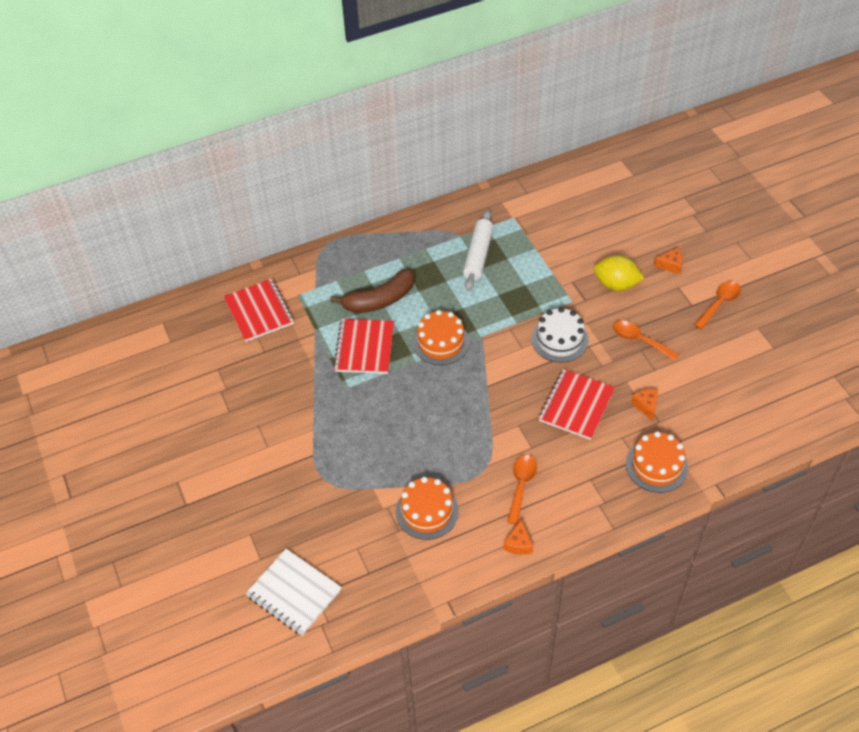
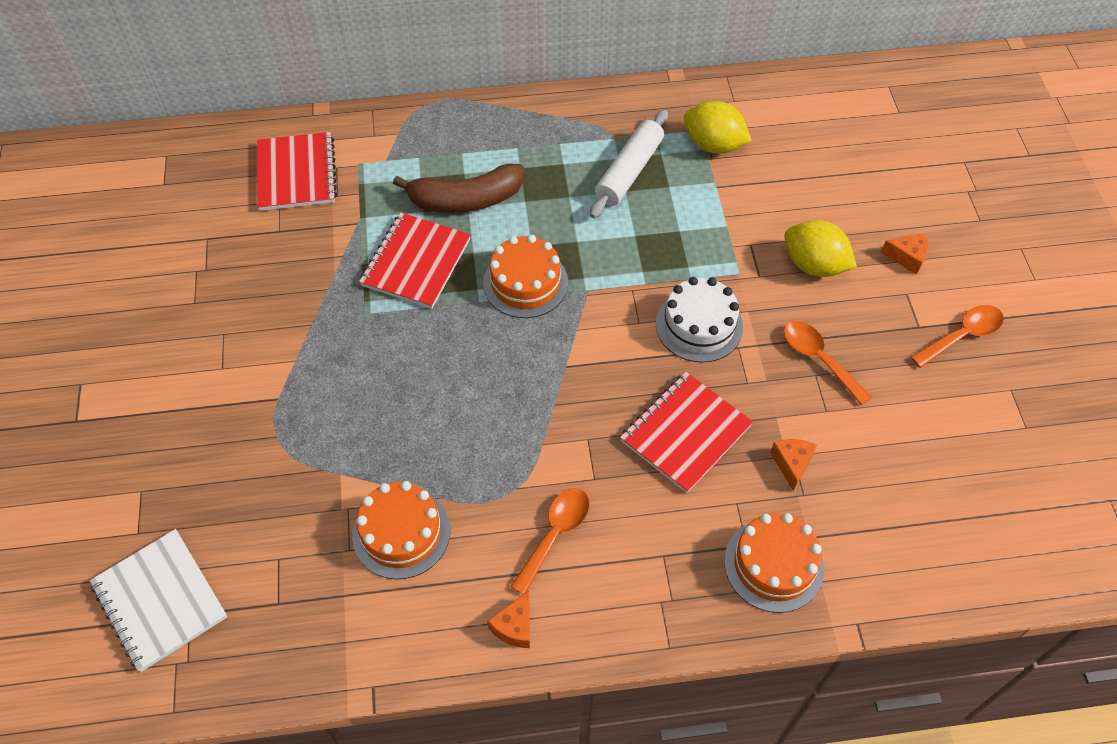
camera: 15 degrees right, 5 degrees up
none -> yellow lemon [684,101,752,154]

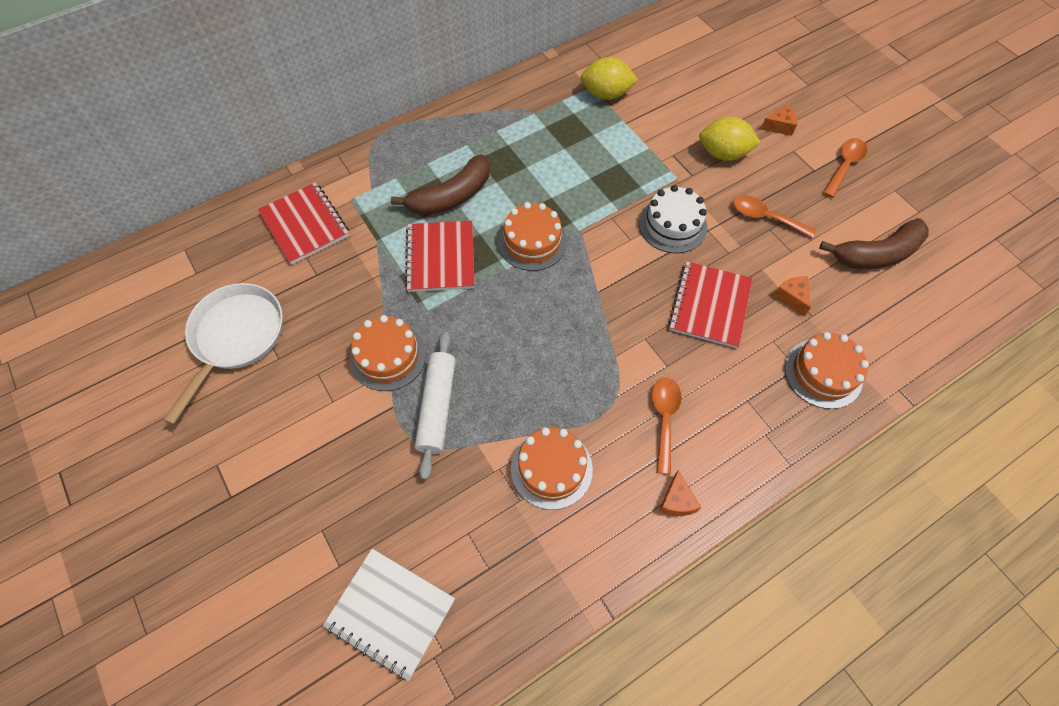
camera: 25 degrees left, 5 degrees up
white rolling pin [590,110,668,218] -> white rolling pin moved to [415,332,456,480]
none -> white pan [163,283,283,425]
none -> orange cake [350,315,426,391]
none -> brown banana [819,218,929,269]

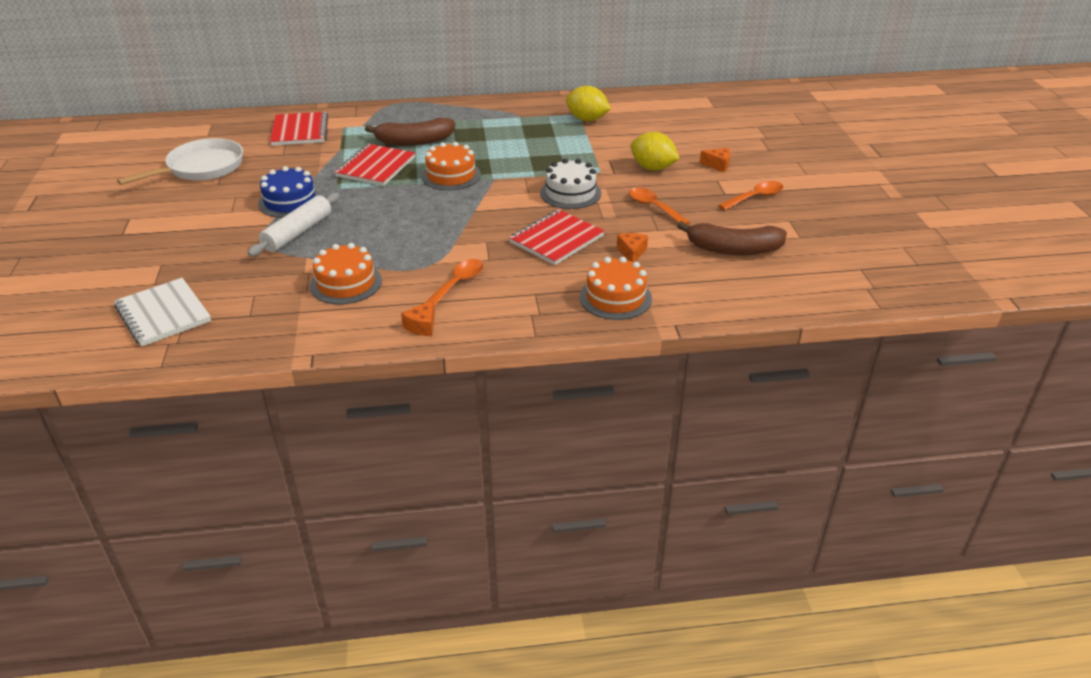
camera: 25 degrees right, 25 degrees down
orange cake [350,315,426,391] -> blue cake [258,166,321,218]

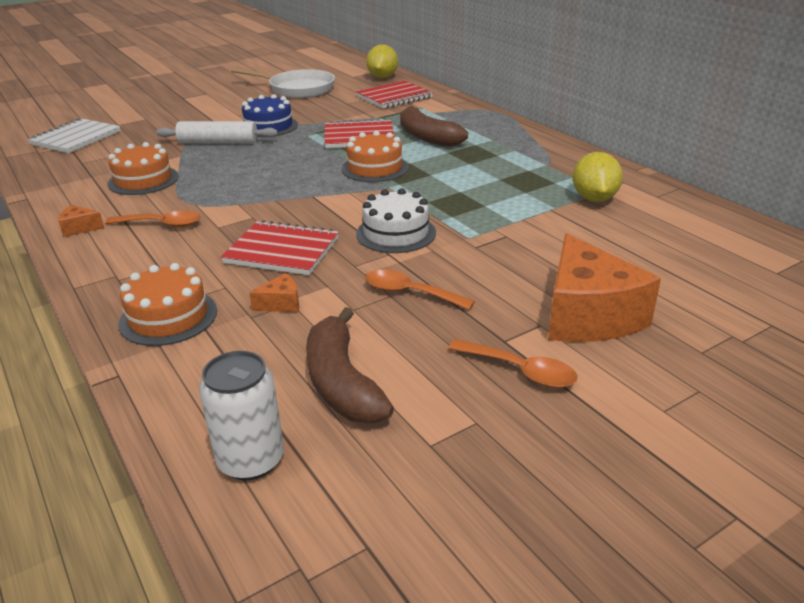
camera: 65 degrees right, 5 degrees down
orange spoon [629,188,690,224] -> orange spoon turned 90 degrees counterclockwise [365,269,475,310]
yellow lemon [630,132,680,171] -> yellow lemon moved to [366,44,398,78]
orange cheese [700,148,730,172] -> orange cheese [548,234,661,342], size x2.41
none -> white can [199,351,284,480]

